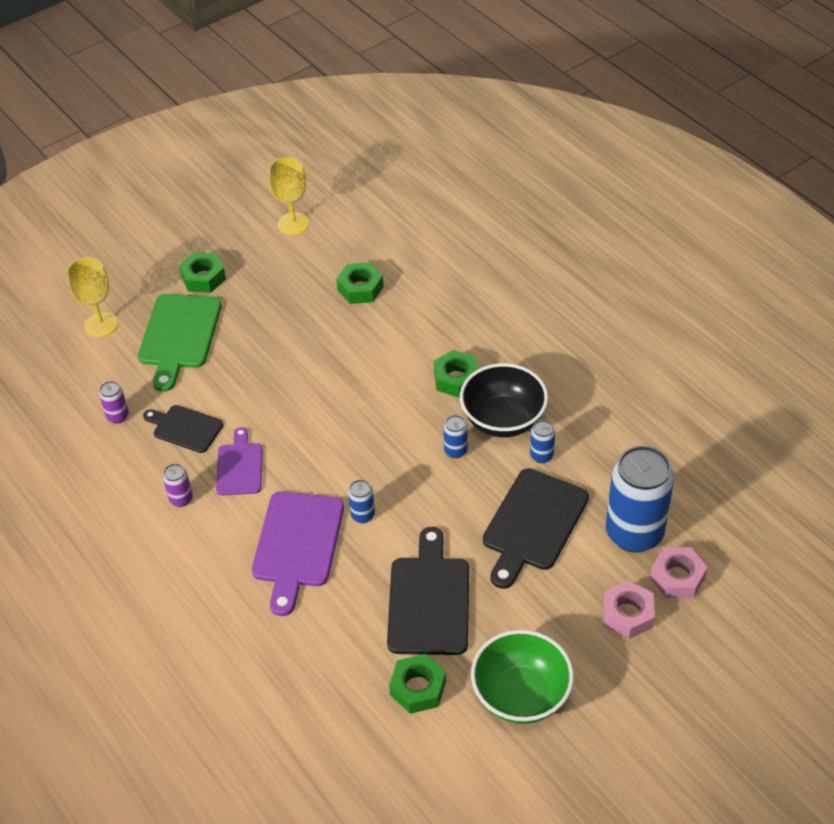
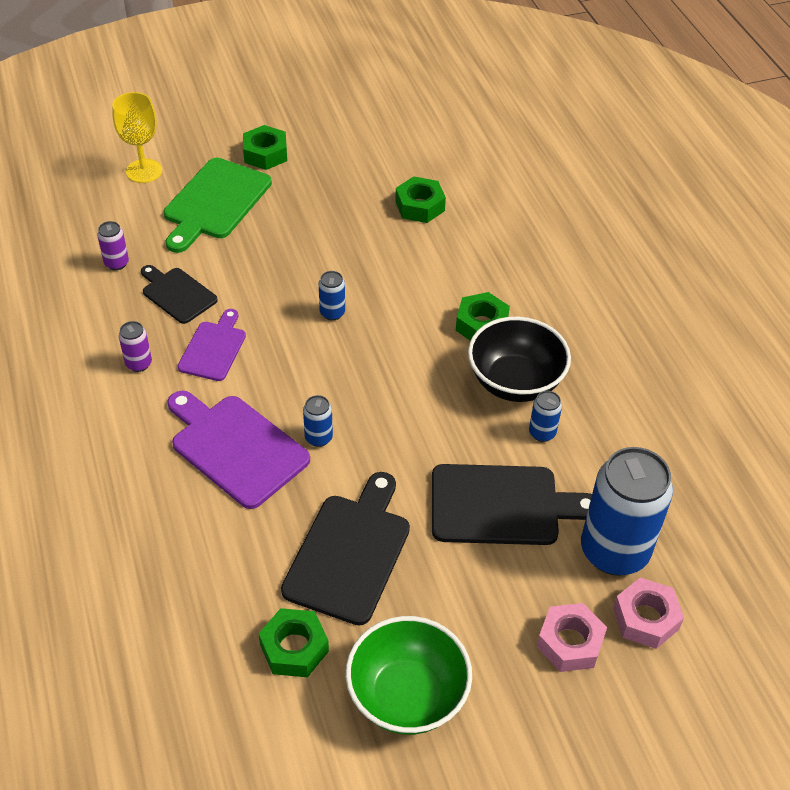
camera: 15 degrees right, 0 degrees up
purple cutting board [252,491,344,616] -> purple cutting board turned 105 degrees clockwise [167,391,310,509]
yellow goblet [269,157,309,235] -> none
blue can [443,415,468,458] -> blue can moved to [319,271,345,321]
black cutting board [483,468,589,589] -> black cutting board turned 135 degrees counterclockwise [432,464,592,545]

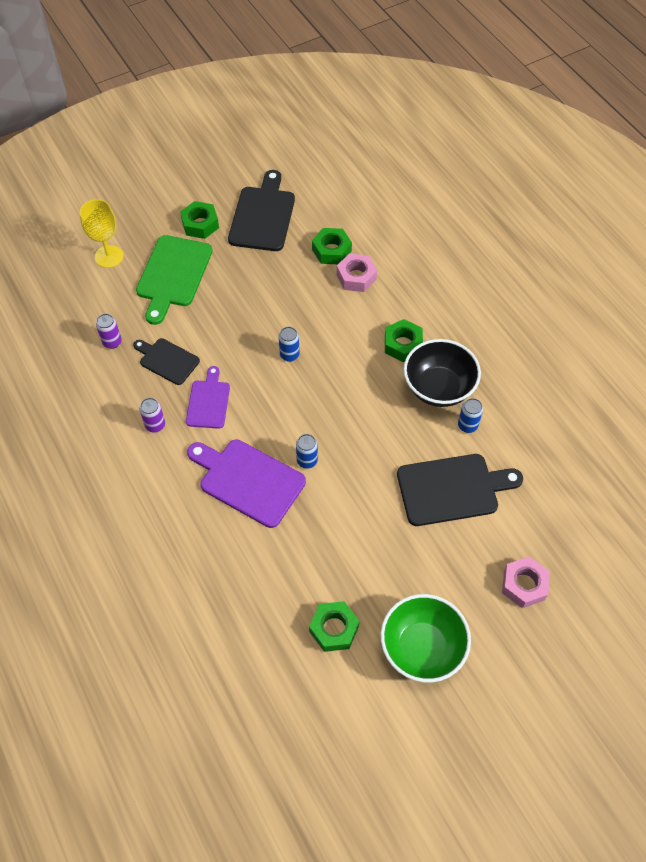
camera: 10 degrees left, 10 degrees up
black cutting board [281,472,410,626] -> black cutting board moved to [228,170,295,251]
blue can [581,447,673,576] -> none
pink nut [613,577,684,649] -> pink nut moved to [337,253,377,292]

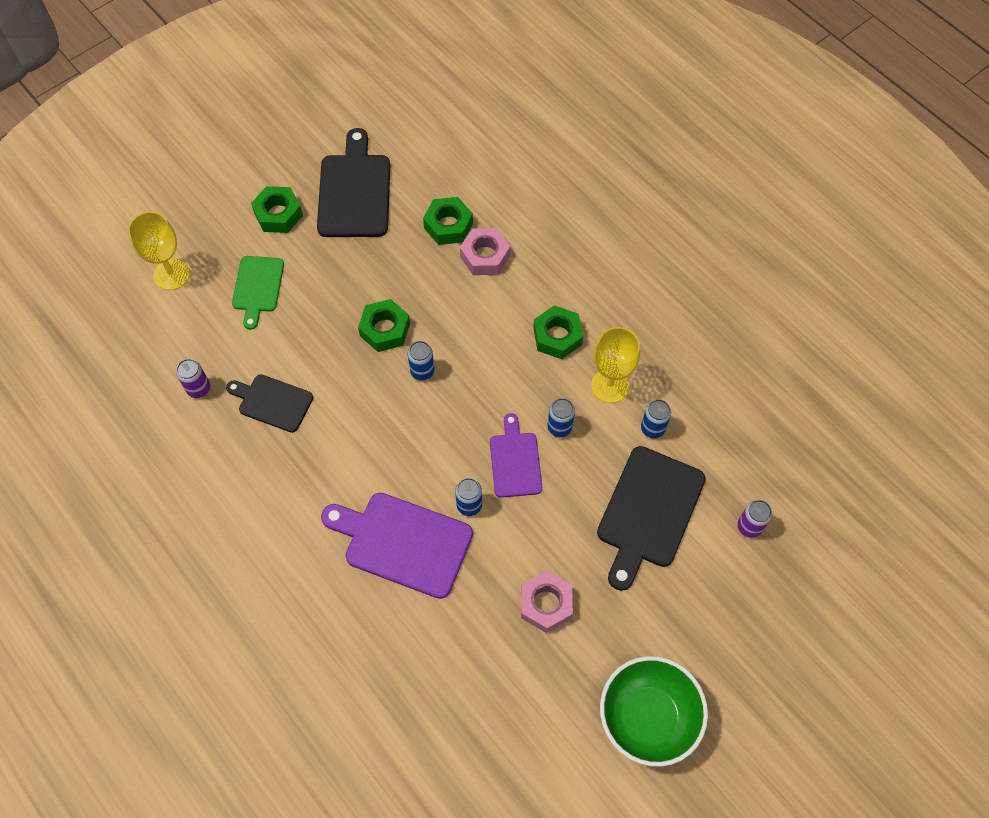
camera: 10 degrees left, 5 degrees up
green cutting board [136,235,213,325] -> green cutting board [232,256,284,330], size x0.61
purple can [140,398,165,432] -> purple can moved to [738,500,772,538]
purple cutting board [186,366,230,429] -> purple cutting board moved to [490,413,542,498]
green nut [309,601,360,652] -> green nut moved to [358,299,410,352]
black cutting board [397,454,523,526] -> black cutting board turned 135 degrees clockwise [597,446,706,591]
black bowl [404,339,481,407] -> yellow goblet [591,327,640,403]
pink nut [502,556,550,608] -> pink nut moved to [521,571,573,633]
none -> blue can [548,398,575,437]

